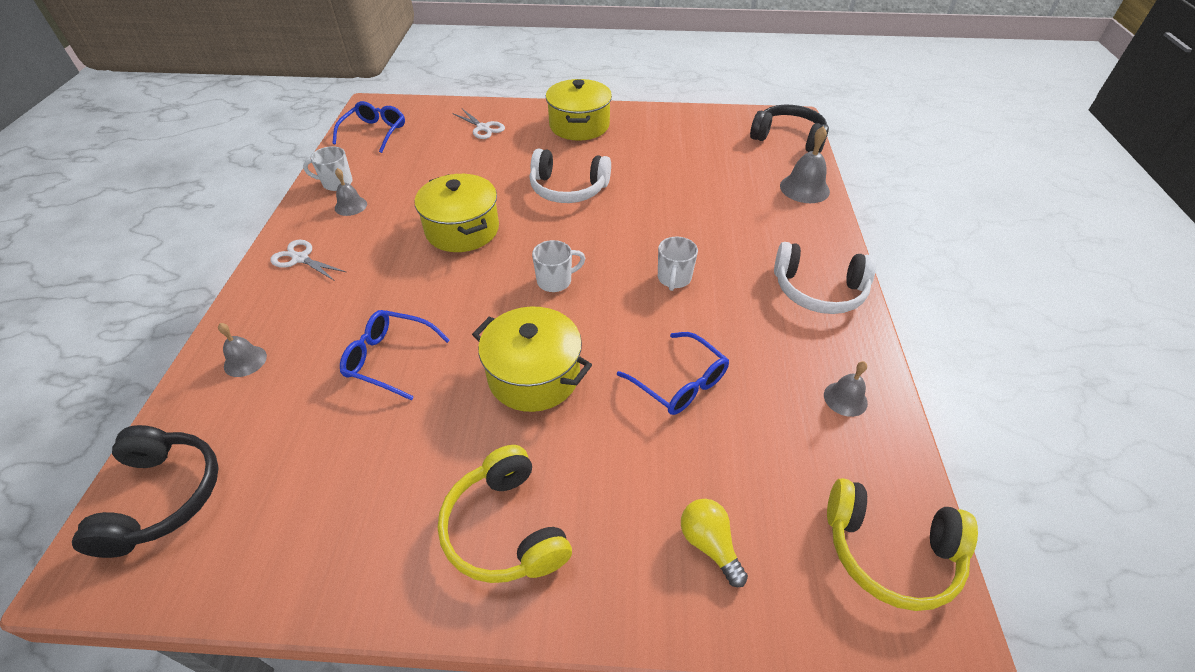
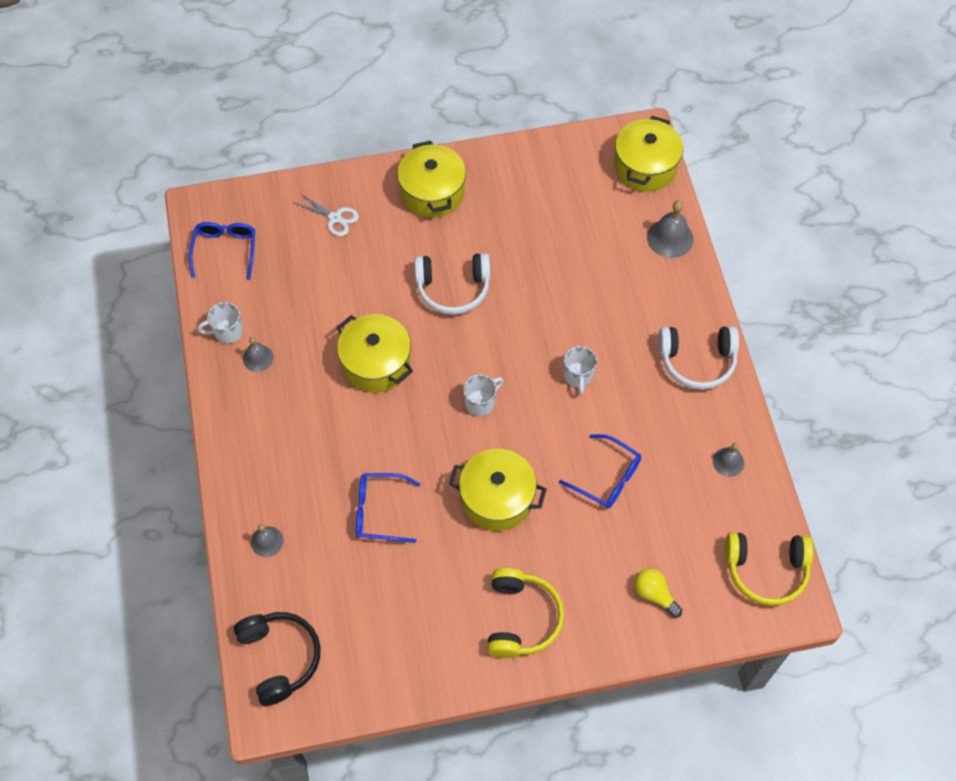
camera: 15 degrees left, 15 degrees up
white scissors [270,240,346,280] -> none
yellow headphones [438,445,572,583] -> yellow headphones turned 135 degrees counterclockwise [487,568,564,658]
black headphones [750,105,829,153] -> yellow pot [614,116,683,192]

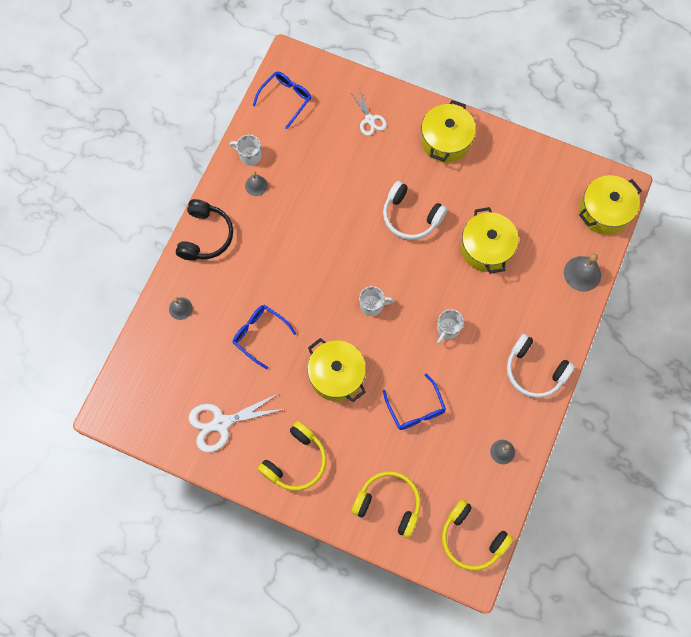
camera: 35 degrees right, 10 degrees up
black headphones [234,612,321,706] -> black headphones moved to [176,199,233,261]
yellow pot [336,314,413,393] -> yellow pot moved to [461,207,519,274]
yellow light bulb [634,568,682,618] -> yellow headphones [351,471,420,538]
none -> white scissors [189,392,285,452]

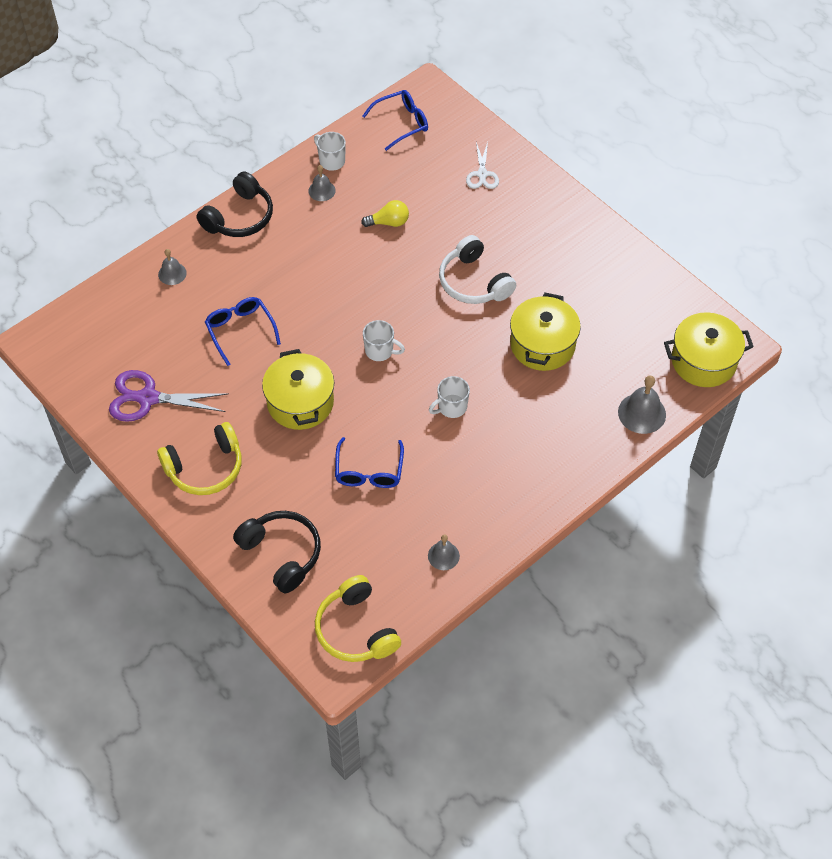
camera: 25 degrees right, 15 degrees down
white scissors [189,392,285,452] -> purple scissors [109,370,229,422]
yellow headphones [351,471,420,538] -> black headphones [233,511,321,593]
yellow pot [421,100,476,163] -> none
white headphones [507,334,575,398] -> none
none -> yellow light bulb [361,200,409,227]

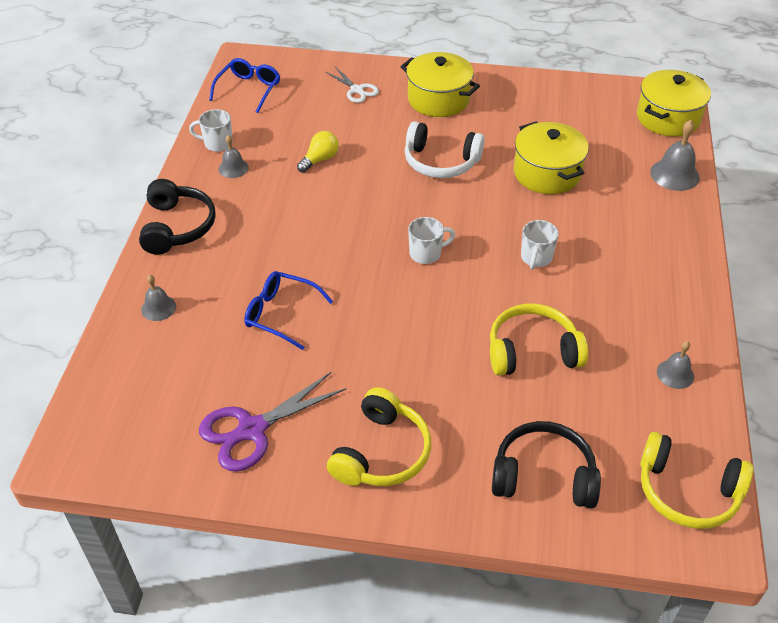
camera: 40 degrees left, 10 degrees down
yellow pot [262,349,334,430] -> yellow pot moved to [401,52,480,117]
blue glasses [335,437,404,488] -> yellow headphones [490,304,588,376]

